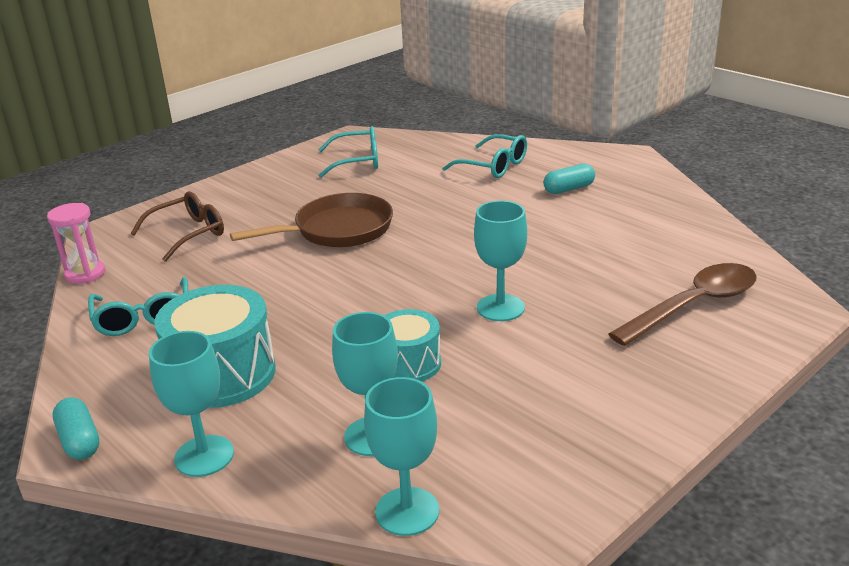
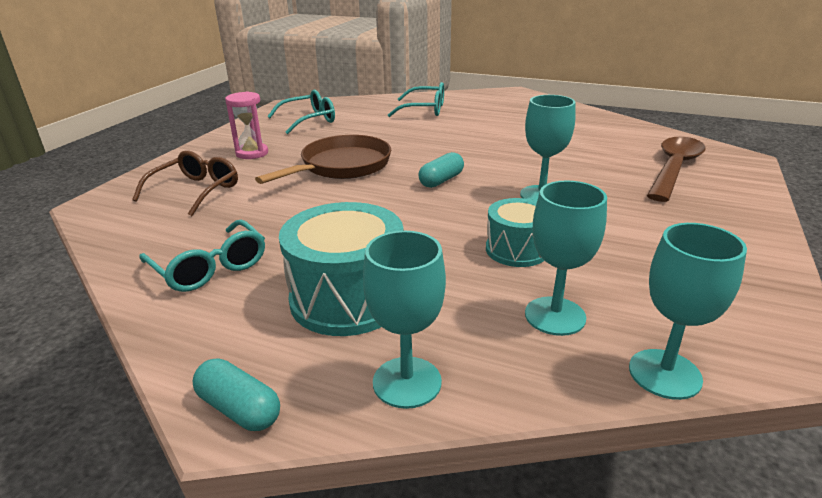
camera: 25 degrees left, 0 degrees up
pink hourglass [47,203,105,284] -> pink hourglass moved to [225,91,268,159]
turquoise capsule [543,164,595,194] -> turquoise capsule moved to [418,152,464,188]

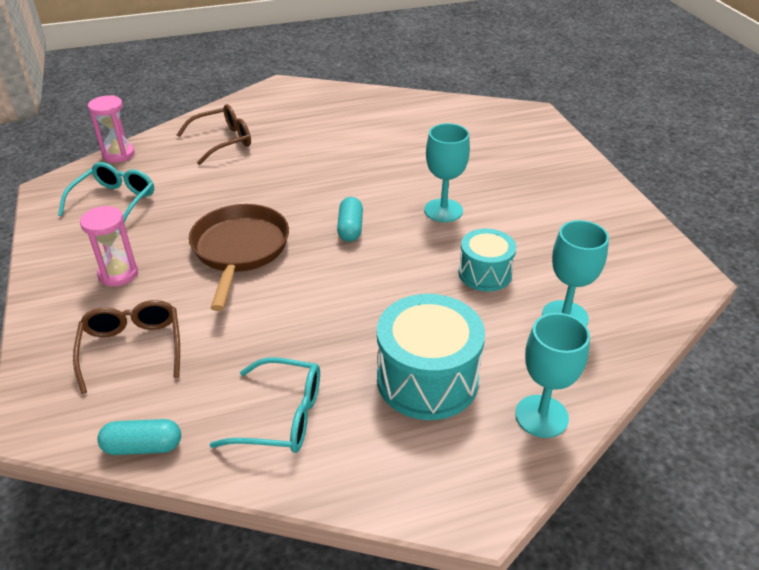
camera: 40 degrees left, 10 degrees up
turquoise capsule [192,358,280,431] -> turquoise capsule moved to [97,419,181,455]
turquoise glasses [388,82,444,117] -> brown glasses [177,104,251,165]
turquoise goblet [629,223,747,400] -> none
brown spoon [647,137,706,202] -> none
none -> pink hourglass [88,95,135,163]

